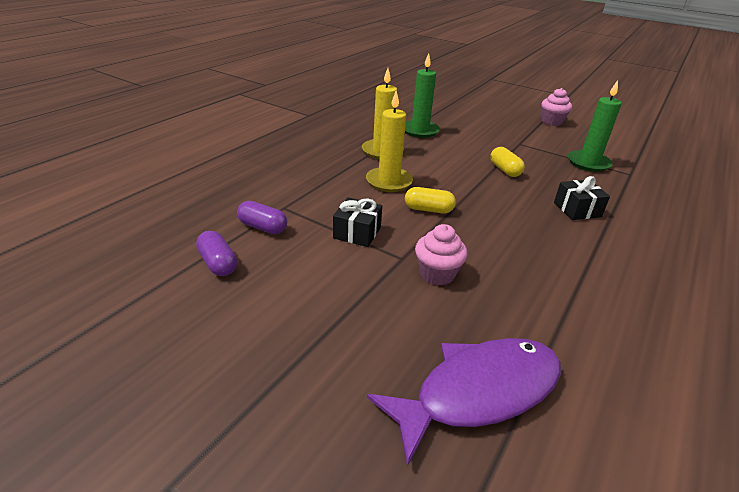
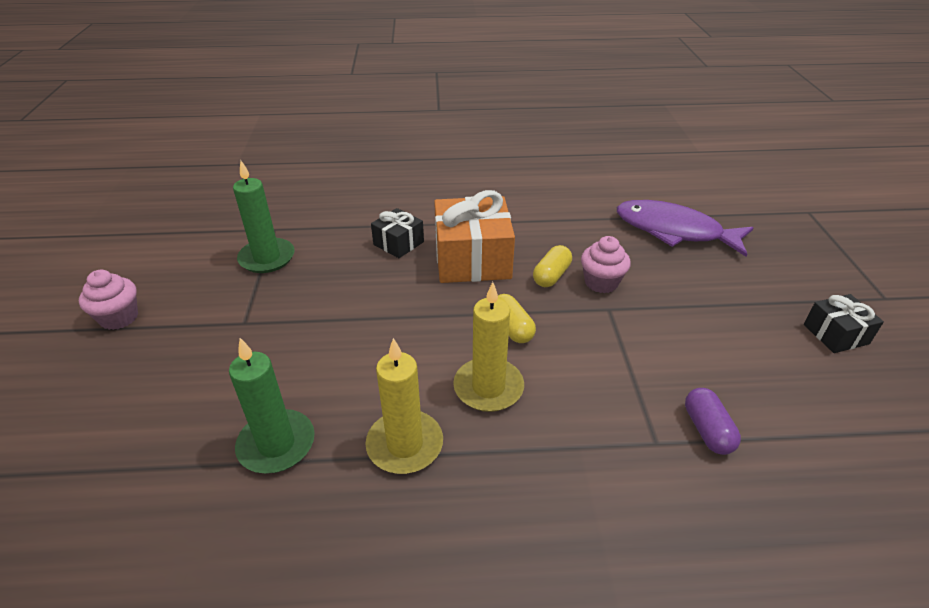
camera: 125 degrees left, 5 degrees up
purple capsule [196,231,237,276] -> none
black gift [333,197,382,247] -> black gift moved to [804,294,884,353]
yellow capsule [490,147,525,177] -> yellow capsule moved to [533,245,572,287]
none -> orange gift [434,190,515,283]

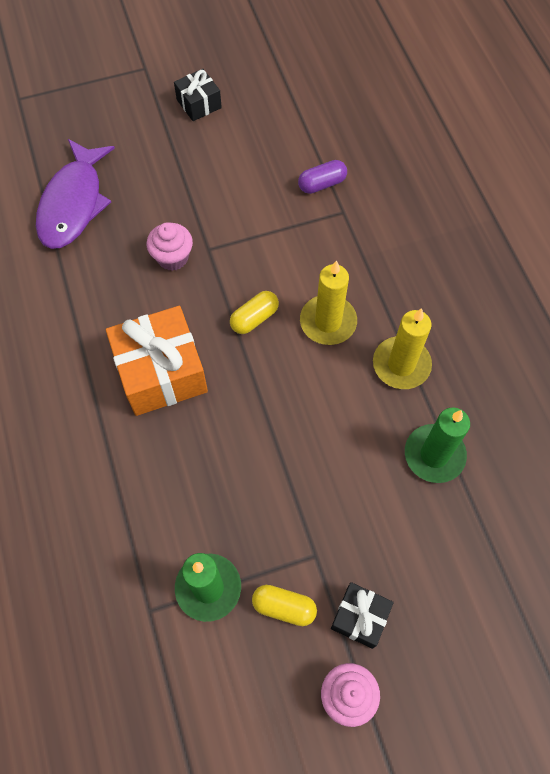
camera: 105 degrees left, 25 degrees up
black gift [371,208,424,258] -> black gift moved to [331,582,394,649]
yellow capsule [533,245,572,287] -> yellow capsule moved to [252,585,317,626]

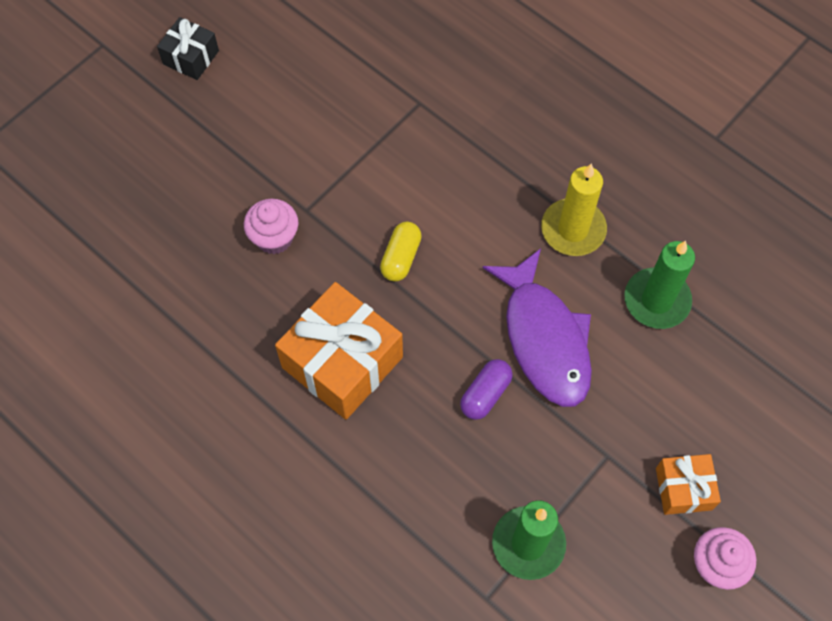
camera: 30 degrees left, 0 degrees up
purple fish [36,139,115,249] -> purple fish moved to [483,249,592,407]
yellow capsule [252,585,317,626] -> none
purple capsule [298,160,347,194] -> purple capsule moved to [460,359,513,420]
yellow candle [300,260,357,345] -> none
black gift [331,582,394,649] -> orange gift [656,454,721,515]

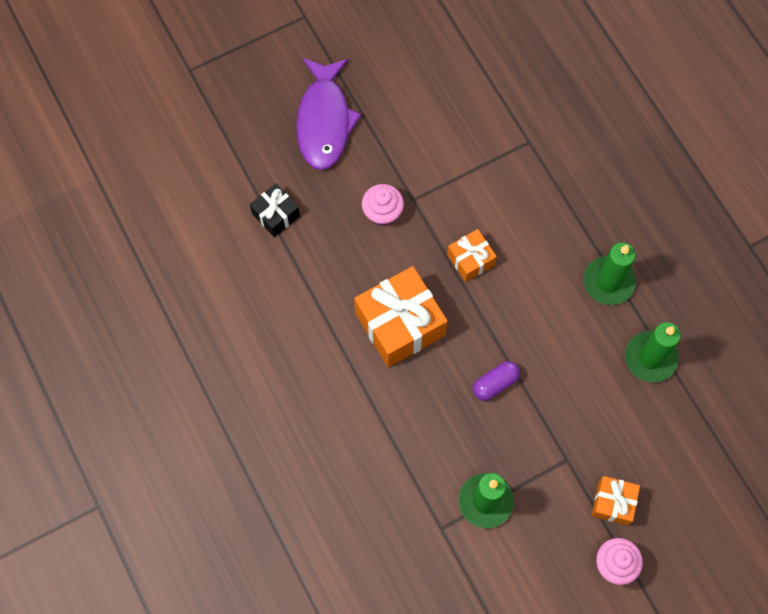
camera: 20 degrees right, 5 degrees up
black gift [157,17,219,80] -> black gift moved to [250,183,300,237]
yellow capsule [380,222,422,282] -> orange gift [447,229,497,282]
purple fish [483,249,592,407] -> purple fish moved to [296,58,361,170]
yellow candle [541,163,607,256] -> green candle [583,242,636,305]

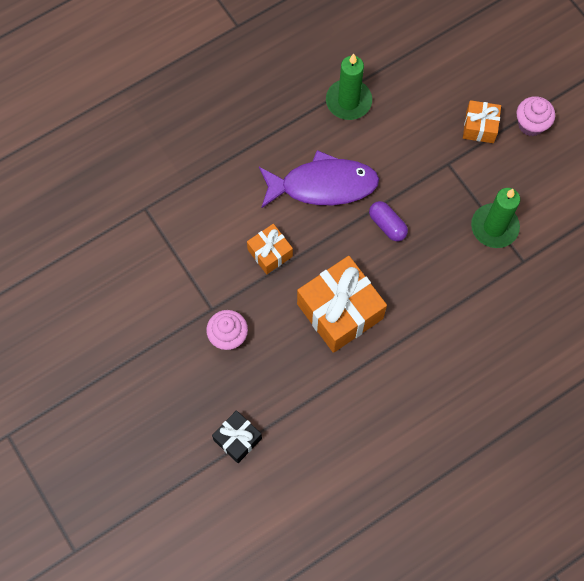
camera: 95 degrees left, 0 degrees up
purple fish [296,58,361,170] -> purple fish moved to [259,150,379,209]
green candle [583,242,636,305] -> none

